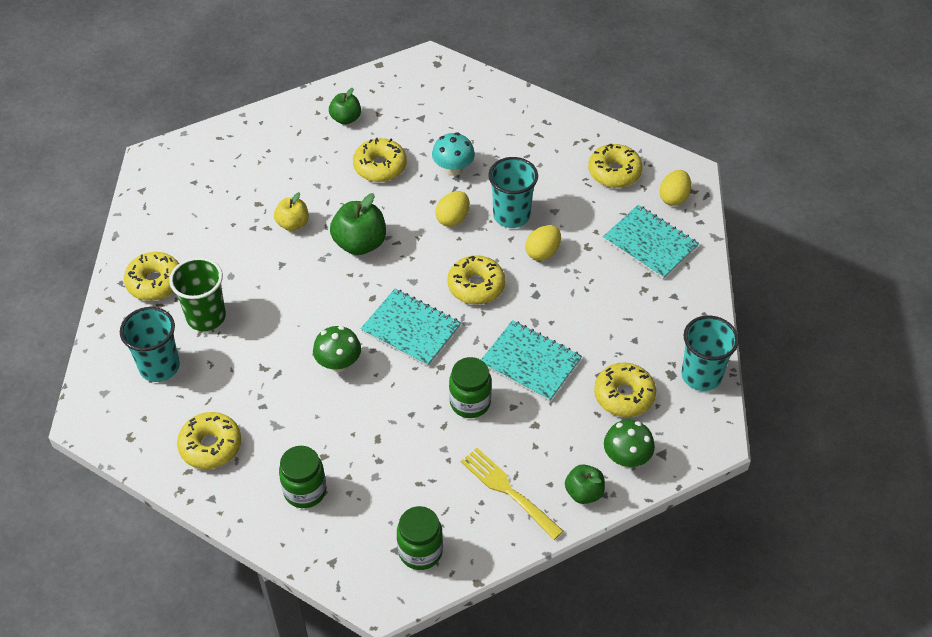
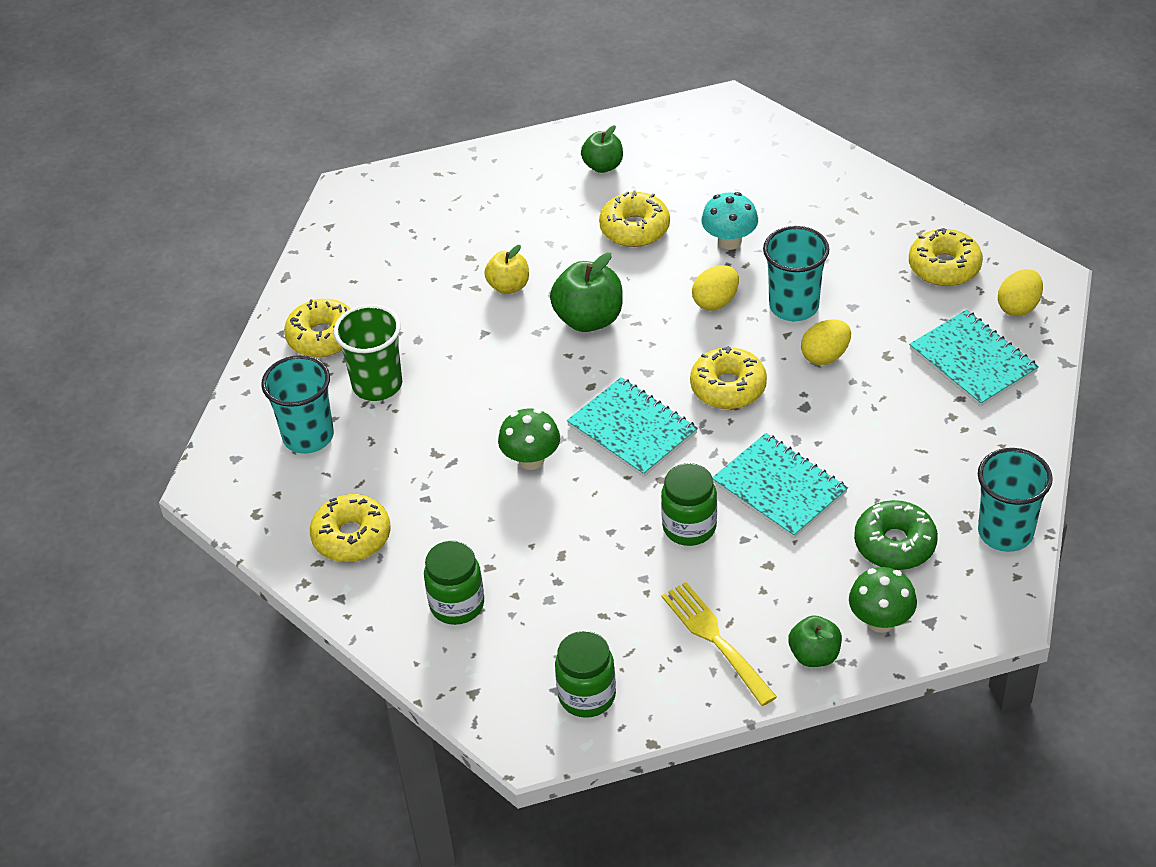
camera: 15 degrees right, 5 degrees down
yellow donut [594,363,656,417] -> green donut [854,500,938,570]

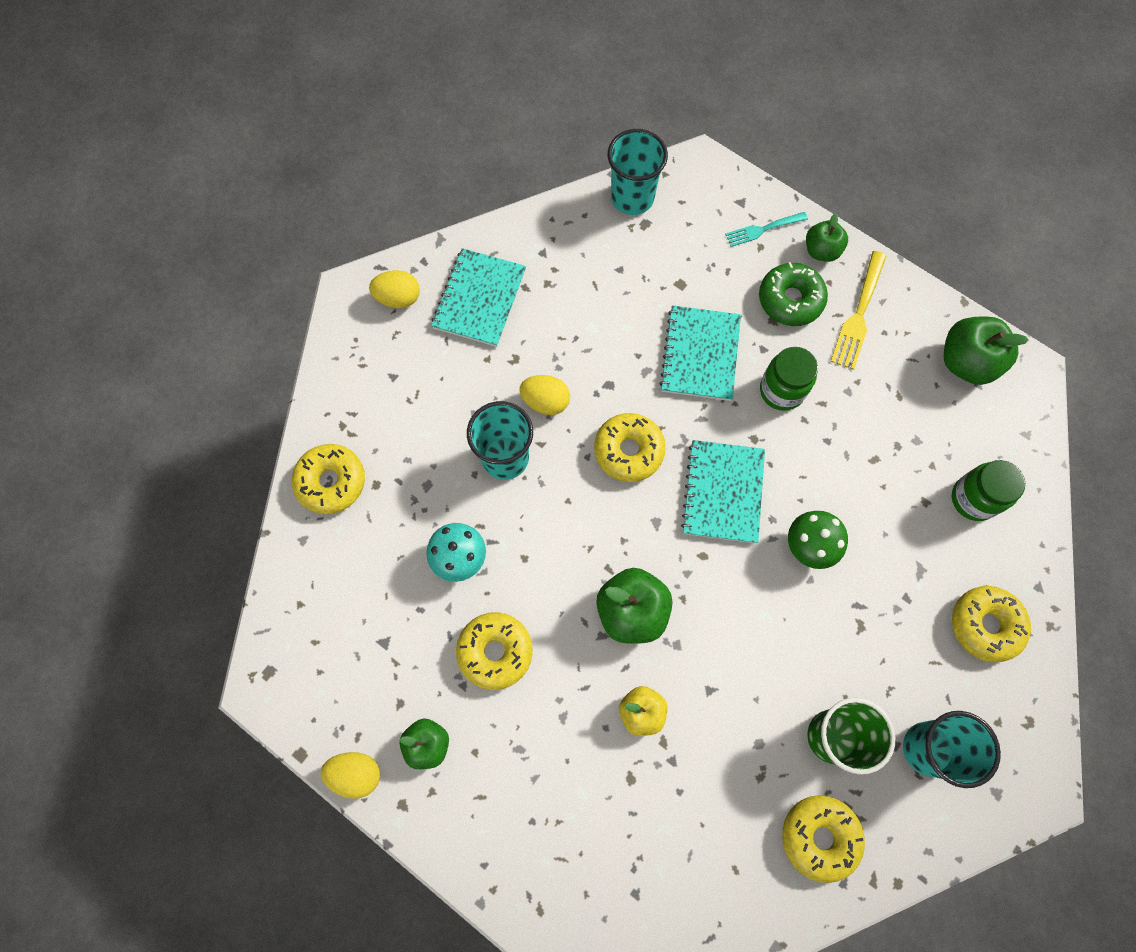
camera: 130 degrees left, 25 degrees up
green jar [555,631,616,718] -> green apple [944,316,1029,385]
yellow egg [692,265,739,311] -> yellow egg moved to [321,752,380,799]
green mushroom [849,567,917,633] -> turquoise fork [725,212,808,247]
green donut [854,500,938,570] -> green donut moved to [759,262,828,326]
yellow donut [909,228,983,286] -> yellow donut moved to [292,444,365,514]

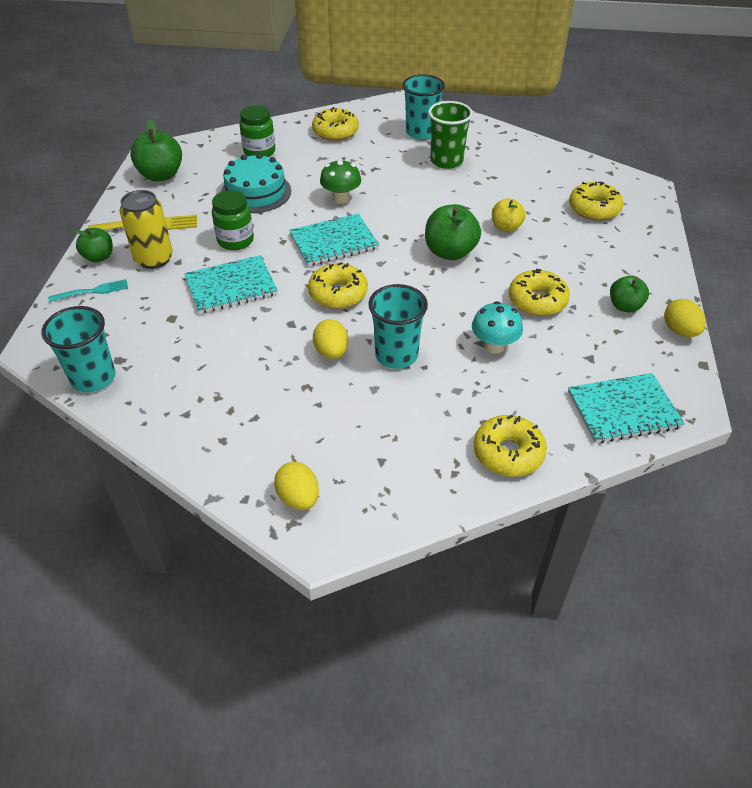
camera: 120 degrees left, 25 degrees down
turquoise notebook [431,248,526,347] -> turquoise notebook moved to [568,373,685,443]
turquoise fork [725,212,808,247] -> turquoise fork turned 60 degrees counterclockwise [48,279,128,302]
green donut [759,262,828,326] -> yellow can [119,190,173,269]
yellow donut [782,795,865,883] -> yellow donut moved to [569,182,623,221]
none -> turquoise cake [221,153,291,213]

